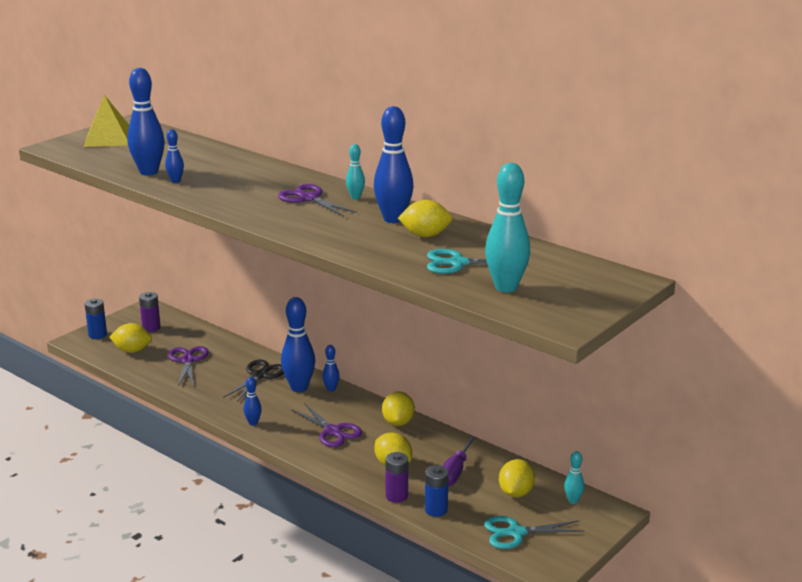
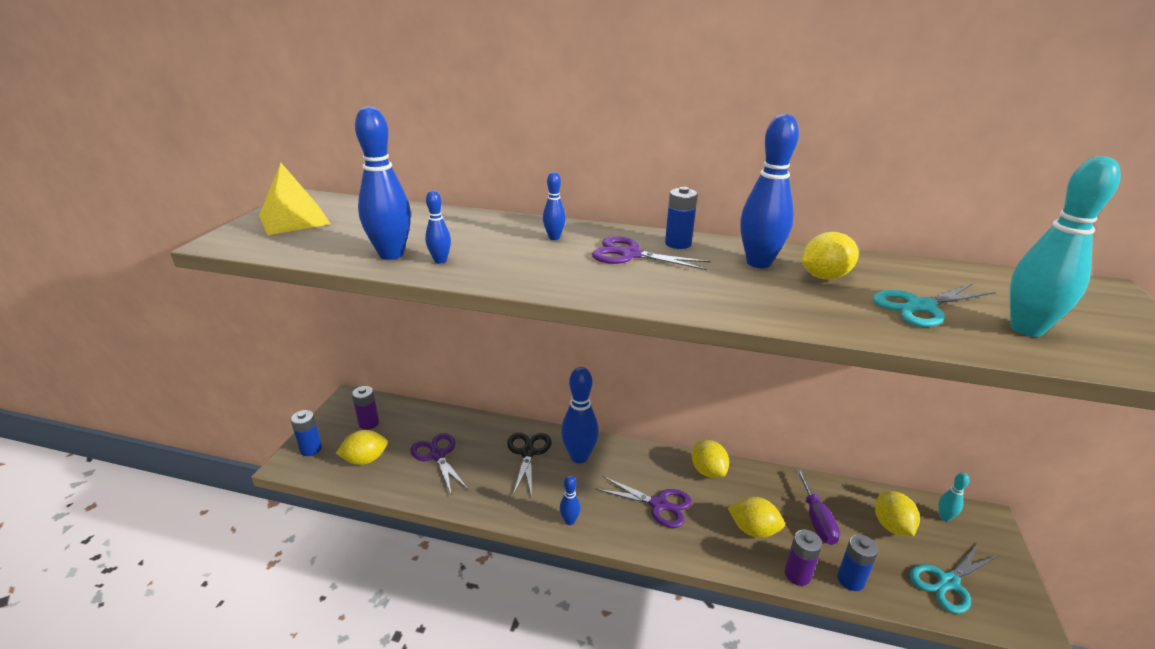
camera: 25 degrees left, 5 degrees up
blue bowling pin [322,345,340,392] -> blue bowling pin moved to [543,172,566,240]
turquoise bowling pin [346,144,365,199] -> blue battery [665,187,698,249]

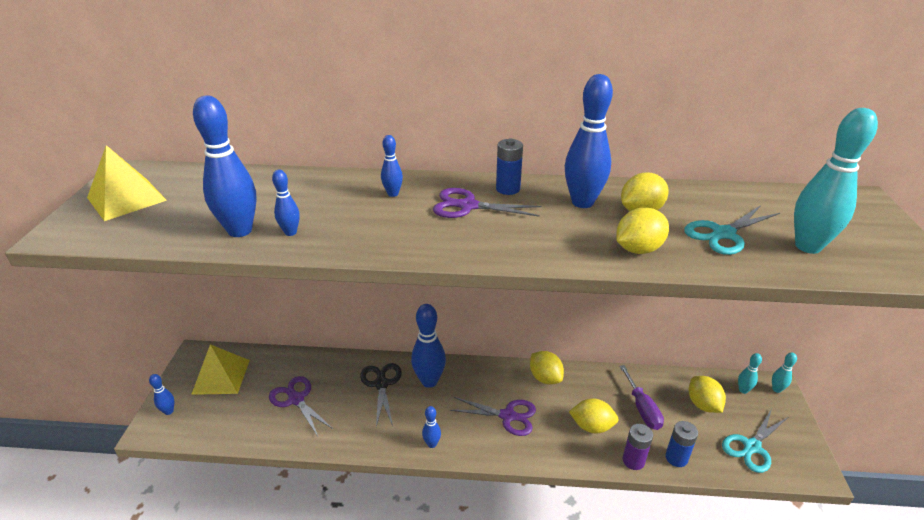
camera: 10 degrees left, 5 degrees up
blue battery [291,410,322,456] -> blue bowling pin [149,374,175,415]
yellow lemon [336,430,388,465] -> yellow lemon moved to [616,207,669,254]
purple battery [352,386,379,430] -> yellow pyramid [191,344,250,395]
none -> turquoise bowling pin [772,352,797,393]

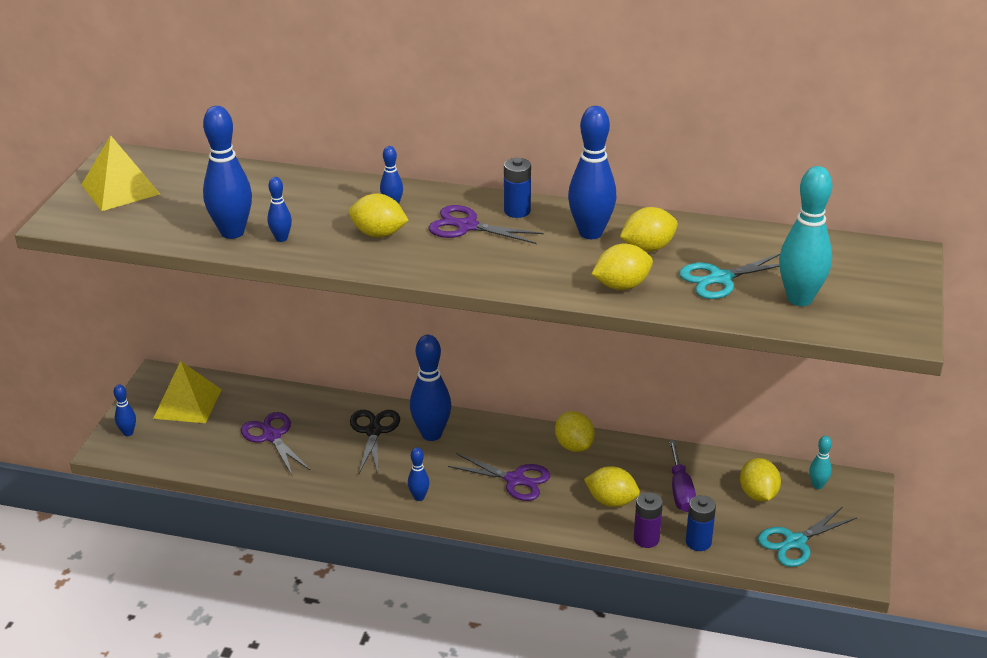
camera: 10 degrees right, 0 degrees up
turquoise bowling pin [772,352,797,393] -> none
none -> yellow lemon [349,193,409,238]

